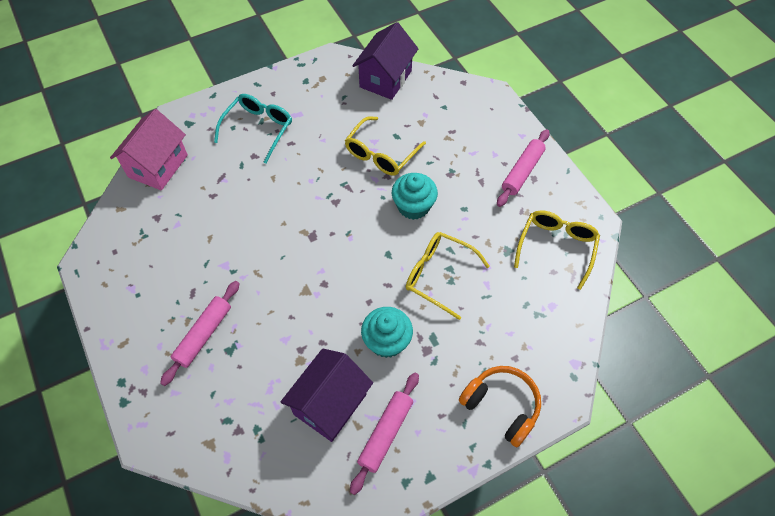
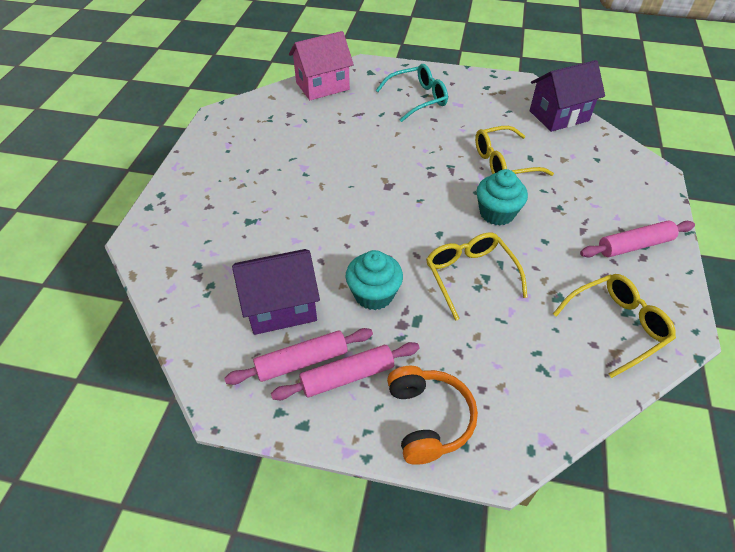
camera: 40 degrees right, 10 degrees down
pink rolling pin [160,281,240,386] -> pink rolling pin moved to [271,342,420,400]

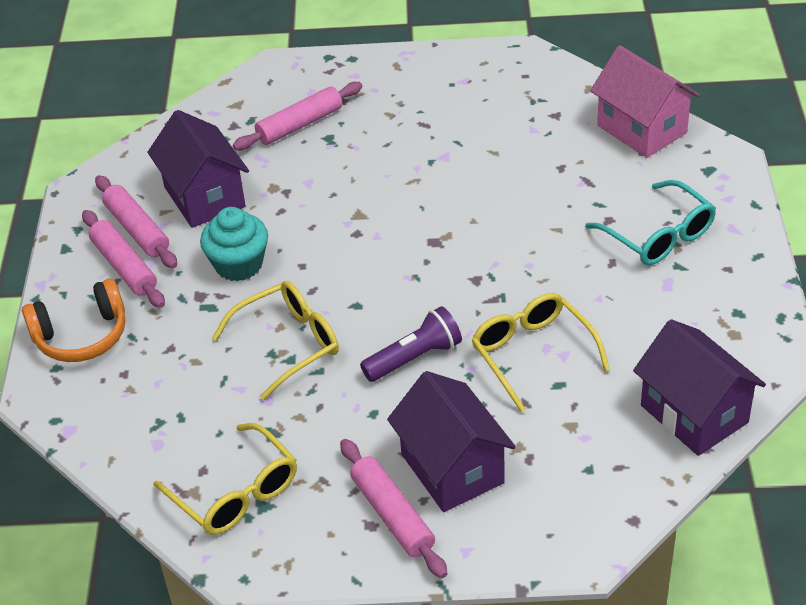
camera: 80 degrees right, 5 degrees down
turquoise cupcake [477,169,528,226] -> purple flashlight [360,306,462,382]
none -> pink rolling pin [233,82,363,150]
none -> purple house [387,371,516,512]

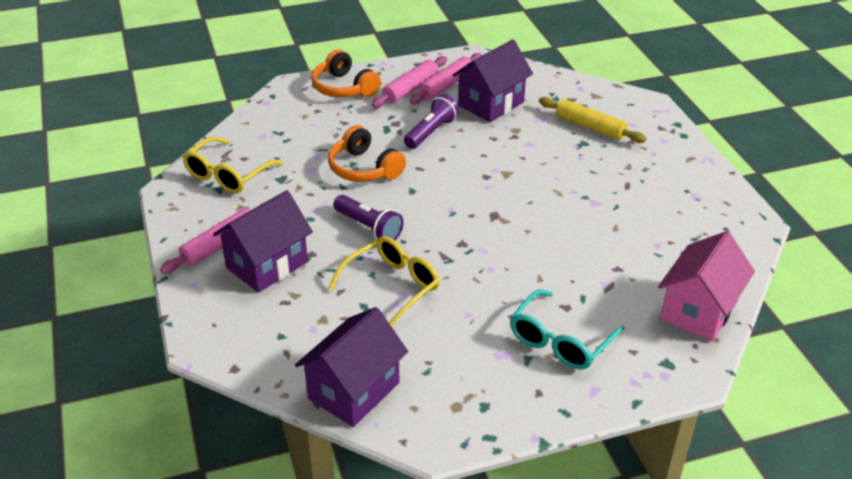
camera: 70 degrees right, 5 degrees down
turquoise cupcake [200,207,268,281] -> purple flashlight [404,94,460,149]
yellow glasses [212,281,339,400] -> orange headphones [328,125,406,182]
pink rolling pin [233,82,363,150] -> yellow rolling pin [539,97,647,143]

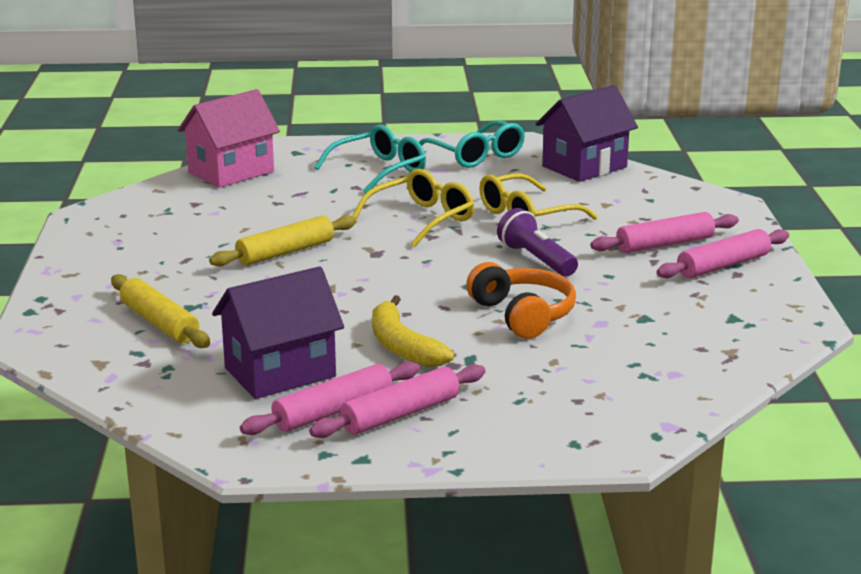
camera: 165 degrees left, 15 degrees down
yellow glasses [183,137,283,193] -> yellow glasses moved to [352,169,474,247]
purple house [213,190,313,293] -> pink rolling pin [590,212,739,253]
orange headphones [311,49,381,97] -> none
purple flashlight [404,94,460,149] -> yellow banana [372,295,454,367]
none -> yellow rolling pin [209,215,357,266]
none -> turquoise glasses [419,120,525,168]

